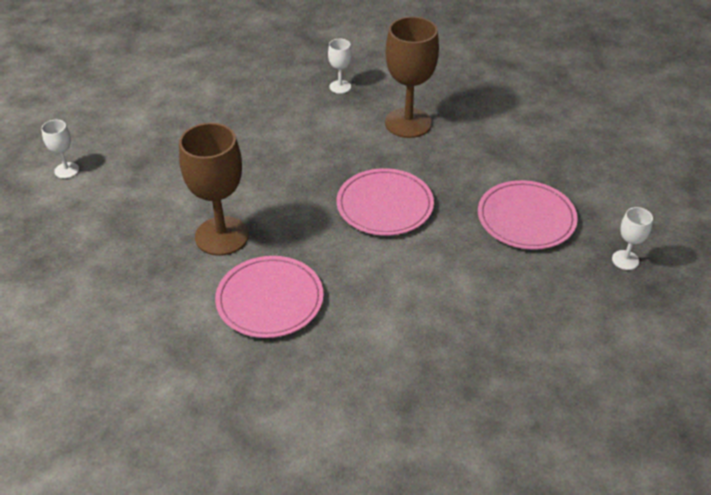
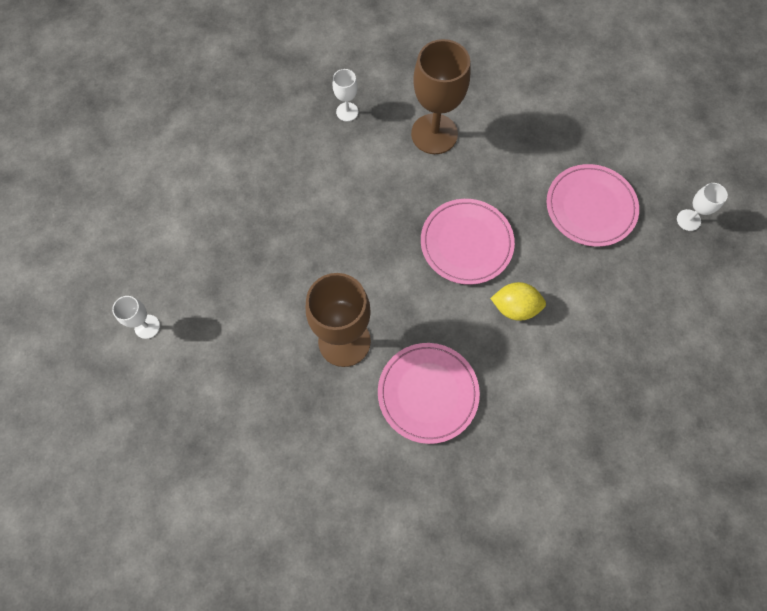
camera: 25 degrees left, 25 degrees up
none -> yellow lemon [490,282,546,321]

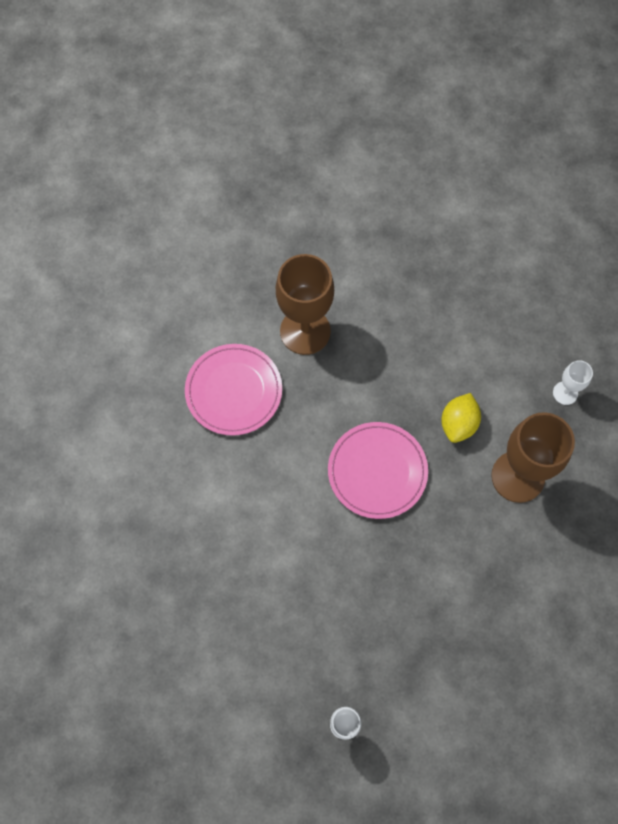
camera: 105 degrees right, 0 degrees up
white goblet [112,296,160,339] -> none
yellow lemon [490,282,546,321] -> yellow lemon moved to [441,393,481,443]
pink plate [547,164,639,247] -> none

